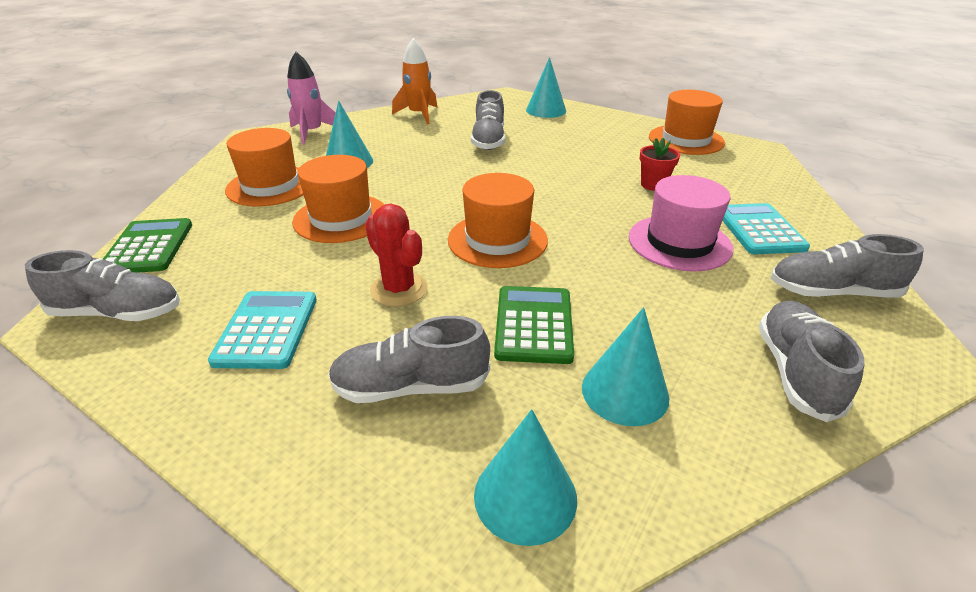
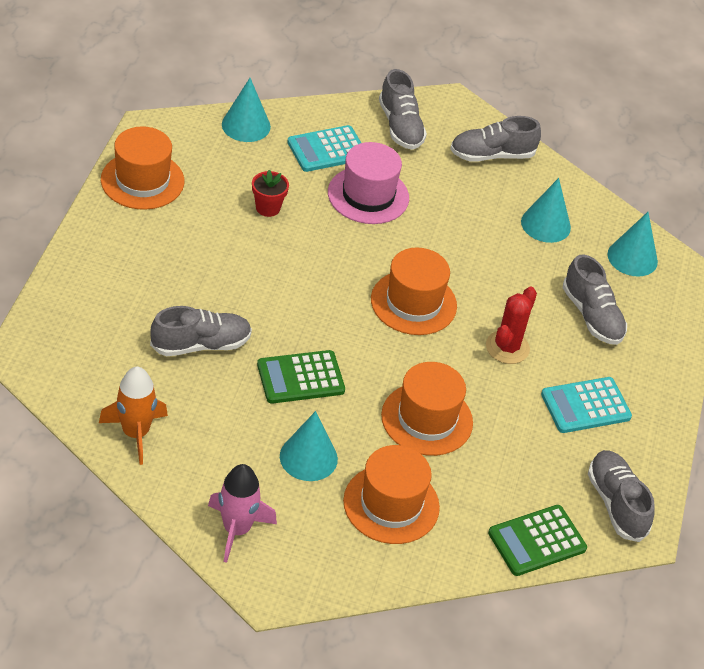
camera: 115 degrees left, 10 degrees up
green calculator [494,286,574,364] -> green calculator moved to [257,350,345,404]
turquoise cone [526,57,566,118] -> turquoise cone moved to [222,78,271,142]

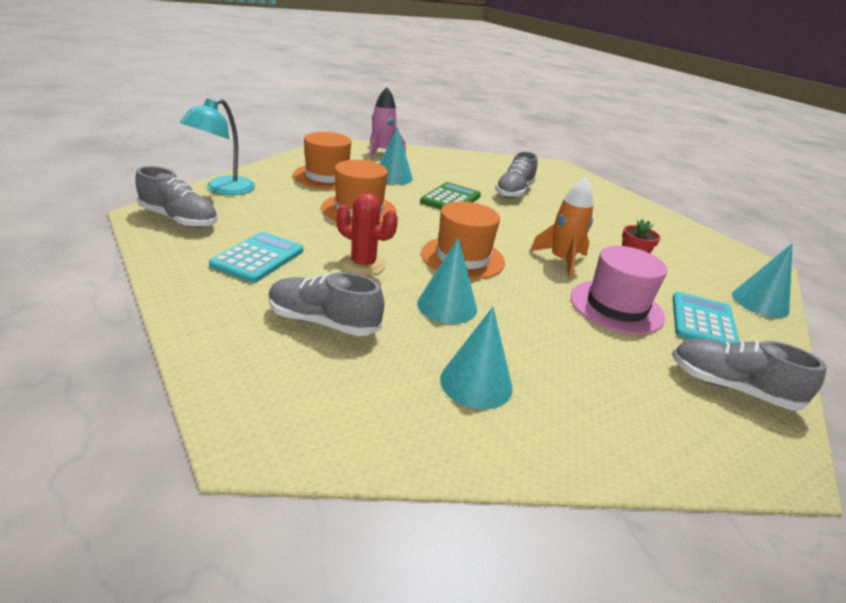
camera: 135 degrees right, 15 degrees down
orange rocket [99,367,168,465] -> orange rocket moved to [530,177,594,278]
orange hat [101,126,184,210] -> none
grey shoe [450,116,541,162] -> none
red cactus [486,287,537,364] -> red cactus turned 45 degrees counterclockwise [336,193,398,275]
green calculator [488,505,587,576] -> turquoise lamp [180,98,255,195]
turquoise cone [608,212,658,276] -> turquoise cone moved to [417,237,477,324]

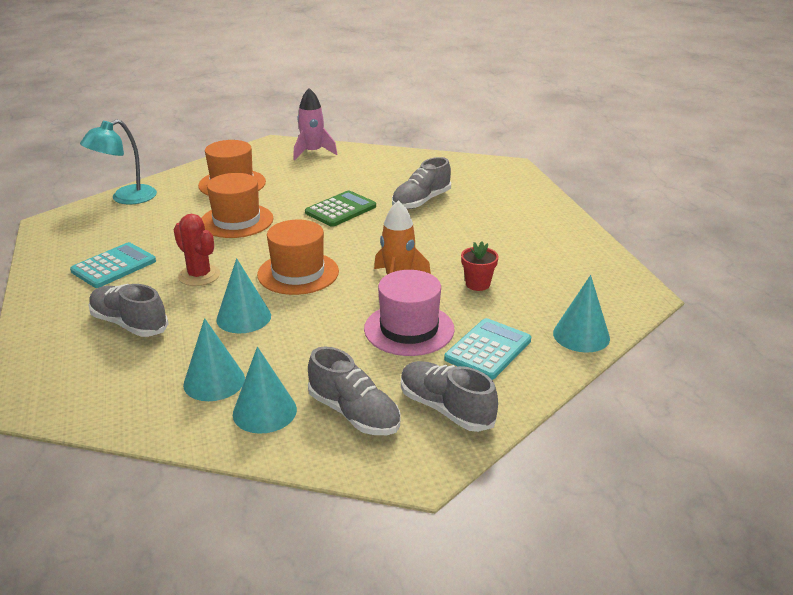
camera: 20 degrees right, 0 degrees up
grey shoe [135,166,218,228] -> grey shoe moved to [308,346,401,435]
turquoise cone [379,127,413,185] -> turquoise cone moved to [233,347,297,434]

